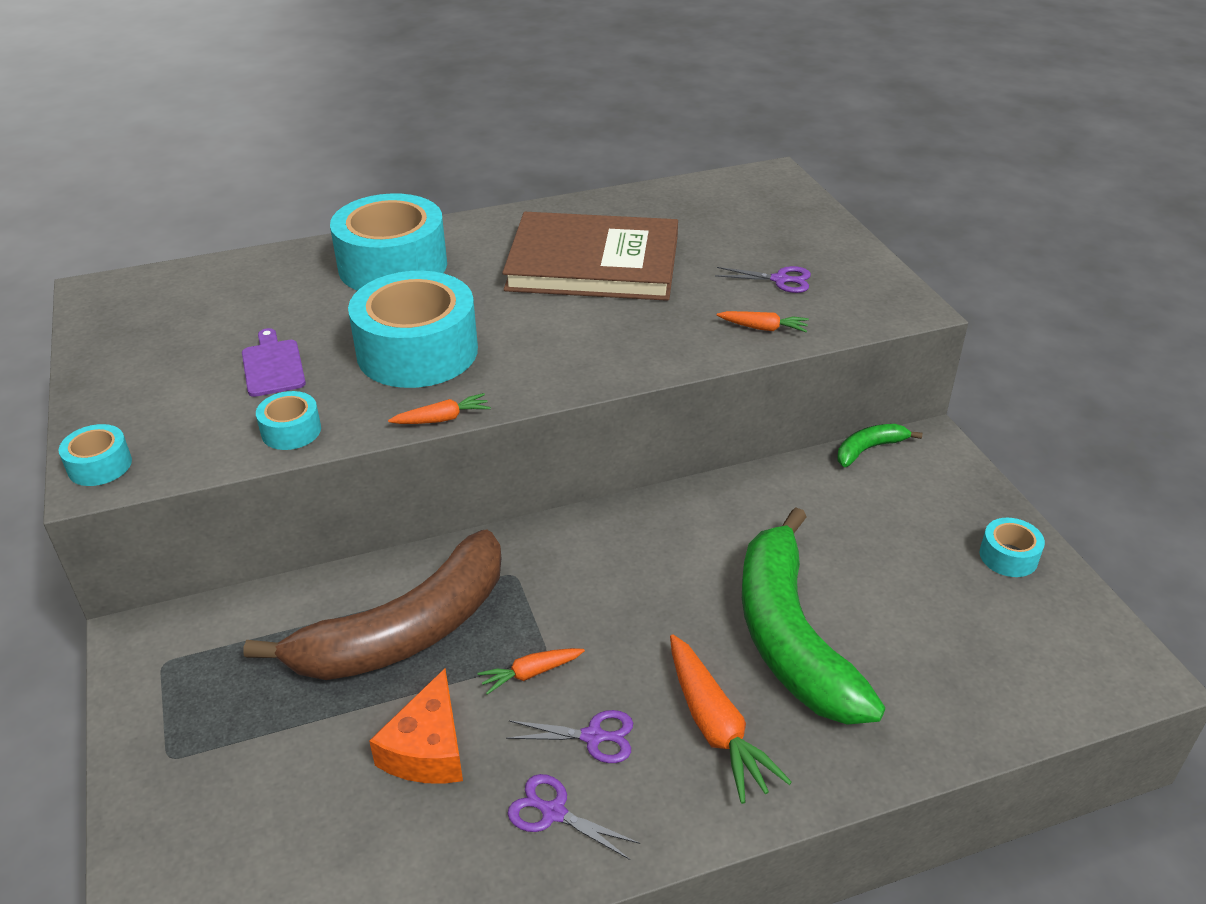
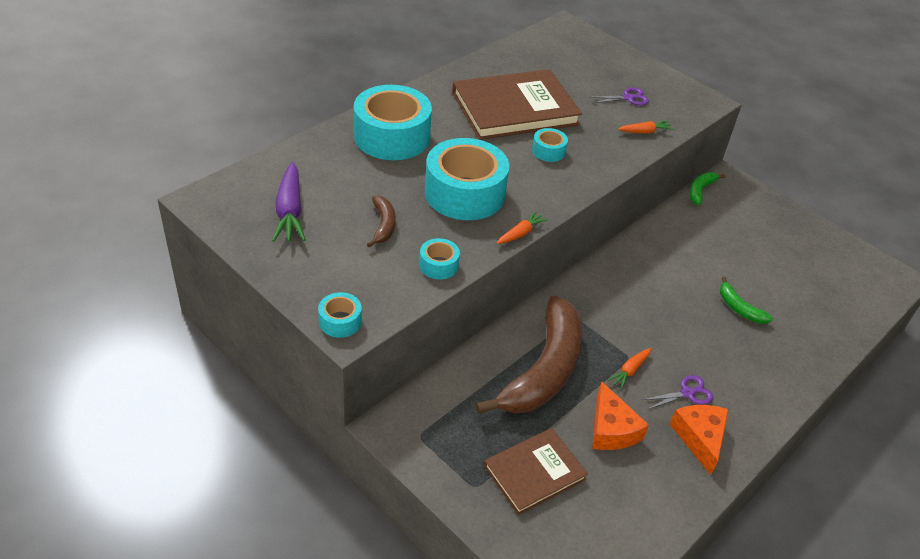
camera: 30 degrees left, 5 degrees up
purple cutting board [242,328,306,397] -> brown banana [367,196,396,248]
purple scissors [508,774,640,860] -> orange cheese [670,405,729,475]
orange carrot [670,634,792,804] -> none
green banana [742,507,885,725] -> green banana [720,276,773,324], size x0.43
turquoise tape [980,518,1045,577] -> turquoise tape moved to [532,128,568,162]
none -> purple carrot [272,162,306,242]
none -> brown book [484,428,588,515]

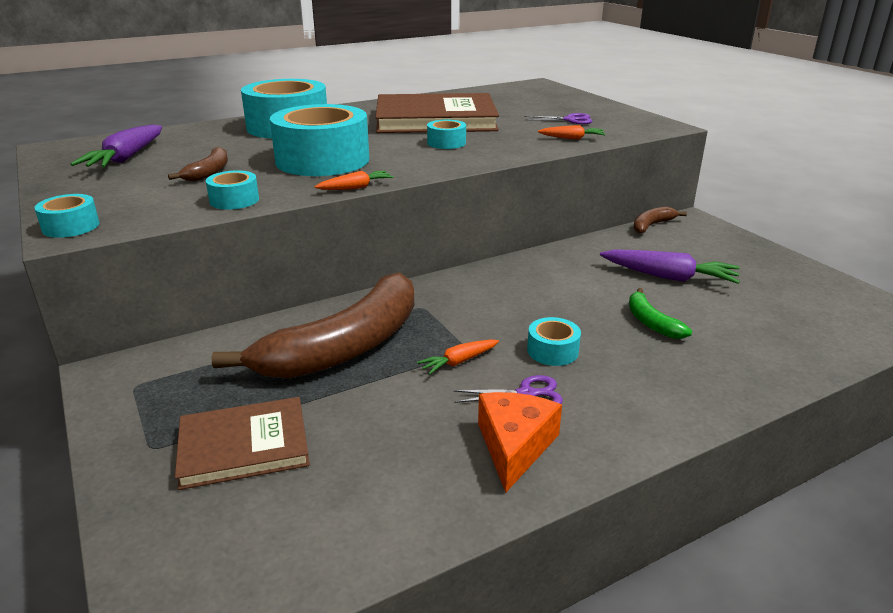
camera: 20 degrees right, 15 degrees down
orange cheese [592,381,649,450] -> none
green banana [689,172,725,205] -> brown banana [633,207,687,233]
none -> turquoise tape [527,317,581,366]
none -> purple carrot [600,249,740,284]

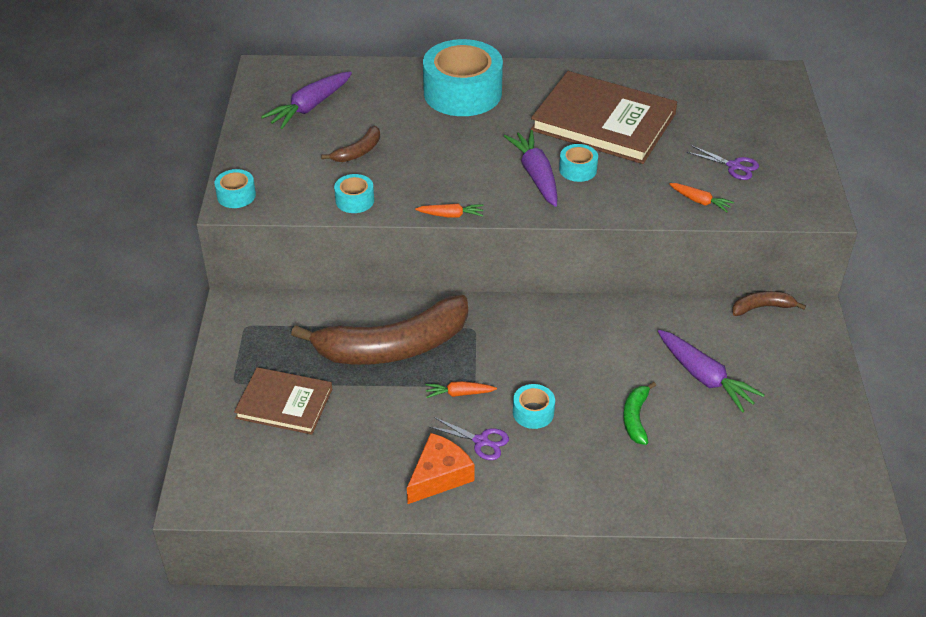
camera: 30 degrees right, 15 degrees up
turquoise tape [270,104,369,176] -> none
none -> purple carrot [504,130,558,207]

